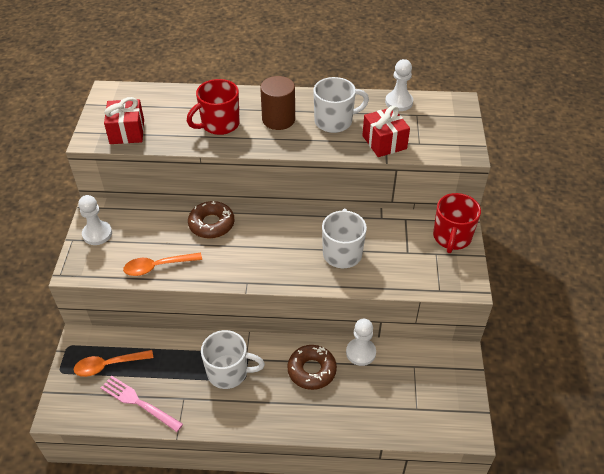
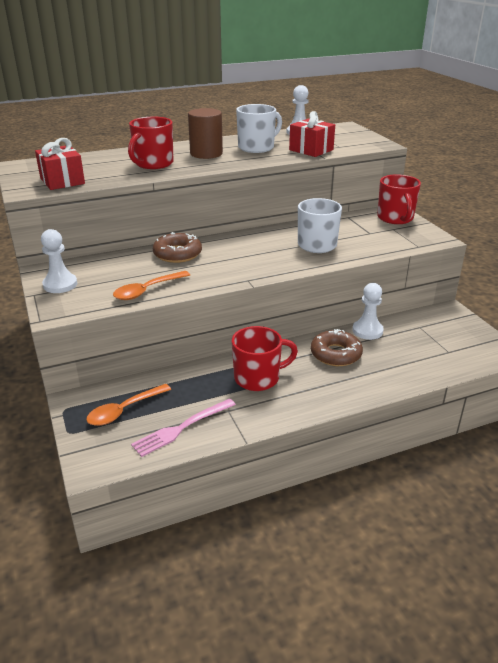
camera: 25 degrees left, 15 degrees down
pink fork [101,376,183,432] -> pink fork turned 45 degrees counterclockwise [131,398,236,457]
white mug [201,330,265,389] -> red mug [232,326,298,391]

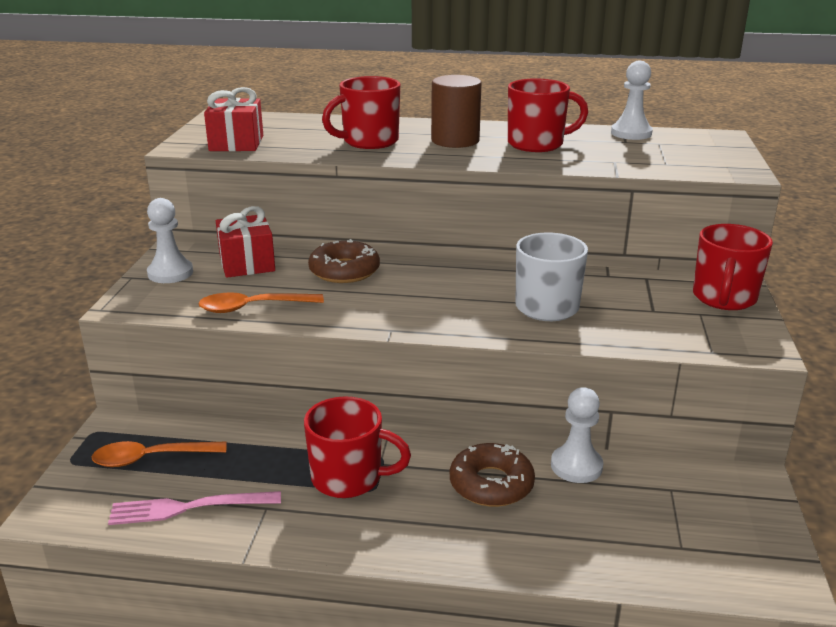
camera: 30 degrees right, 5 degrees down
white mug [236,104,282,153] -> red mug [508,78,588,152]
red gift [289,111,335,157] -> red gift moved to [216,206,275,278]

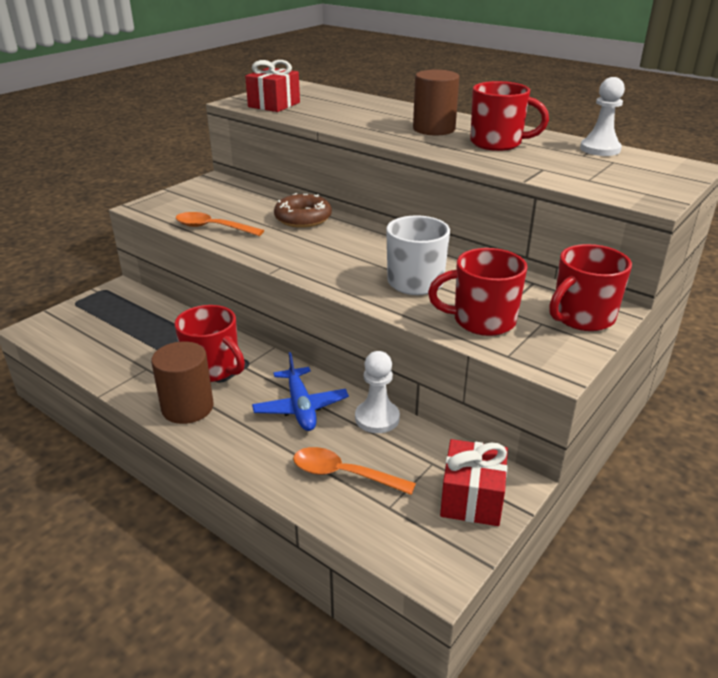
camera: 30 degrees right, 5 degrees up
orange spoon [92,441,226,467] -> orange spoon moved to [293,447,416,495]
pink fork [108,491,281,525] -> none
white pawn [147,198,193,283] -> none
red gift [216,206,275,278] -> red gift moved to [440,439,508,526]
red mug [322,76,400,149] -> red mug moved to [428,248,528,336]
brown donut [450,443,535,507] -> blue plane [252,352,349,431]
none -> brown cylinder [151,341,214,424]

